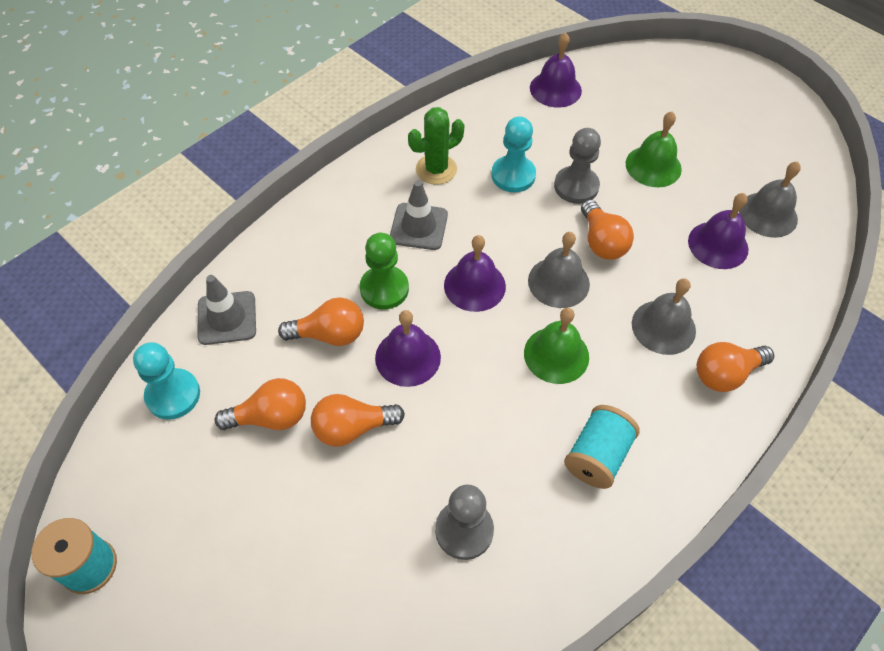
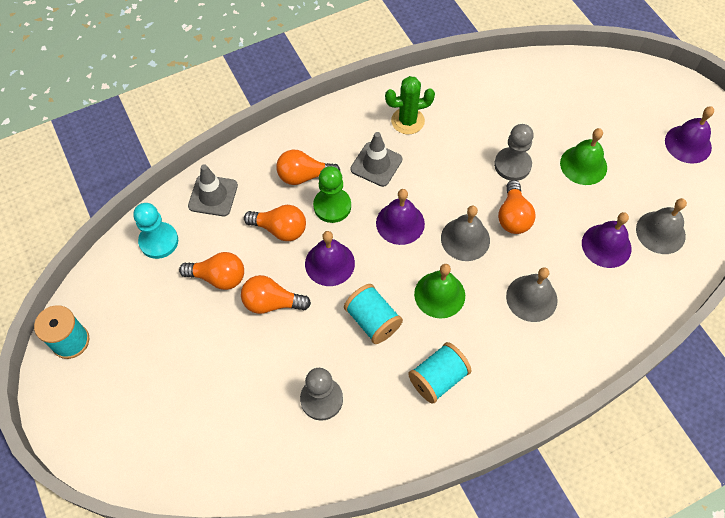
camera: 20 degrees right, 5 degrees up
turquoise pawn [491,116,536,193] -> none
purple bell [530,32,582,108] -> purple bell moved to [665,106,714,164]
orange light bulb [697,342,774,392] -> orange light bulb moved to [276,150,340,185]
none -> turquoise spool [344,284,403,344]

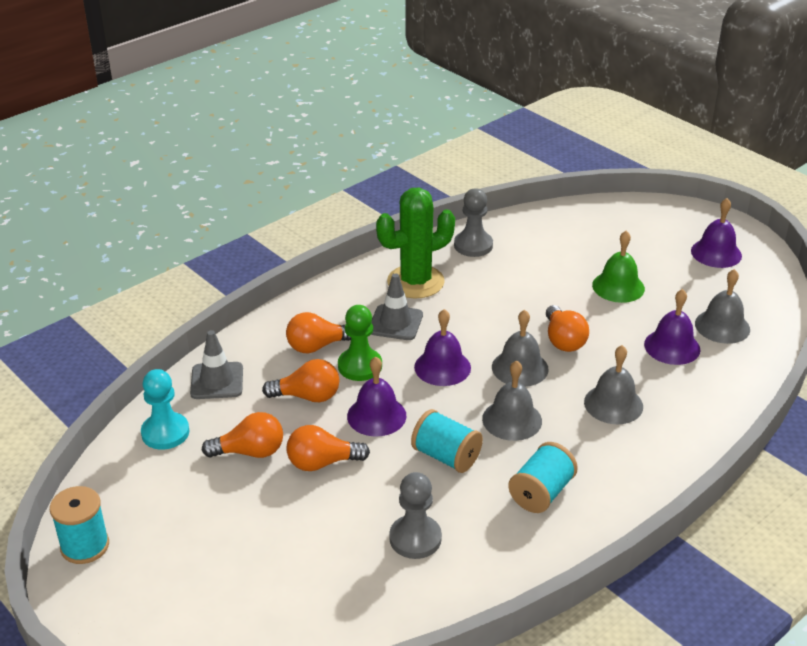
camera: 15 degrees left, 25 degrees down
green cactus [385,76,435,134] -> green cactus [376,187,455,298], size x1.50
green bell [414,264,465,319] -> grey bell [482,360,542,441]
grey pawn [494,124,534,181] -> grey pawn moved to [454,188,493,257]

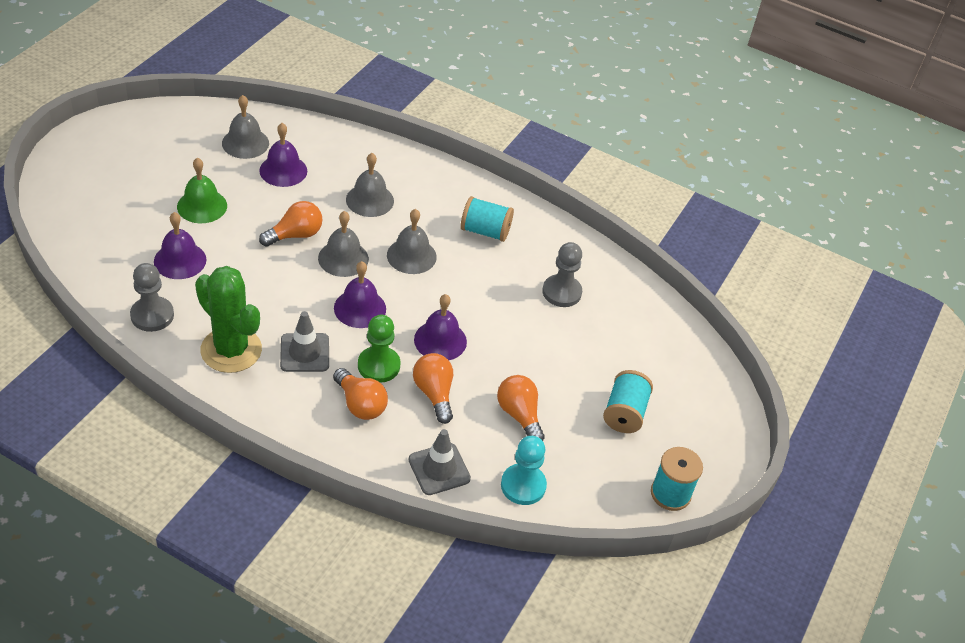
camera: 115 degrees left, 10 degrees up
orange light bulb [286,425,370,471] -> none
turquoise spool [411,409,483,473] -> turquoise spool moved to [603,370,653,433]
purple bell [691,198,742,268] -> purple bell moved to [154,212,207,279]

